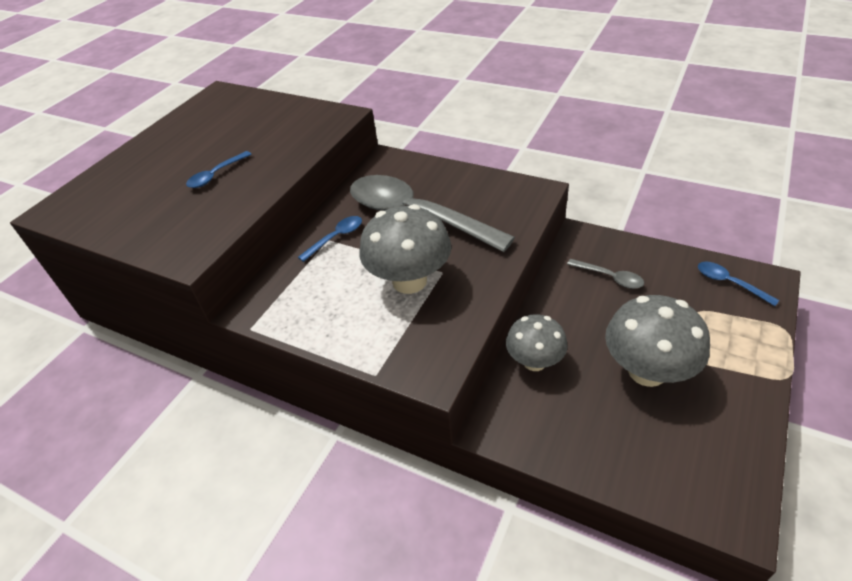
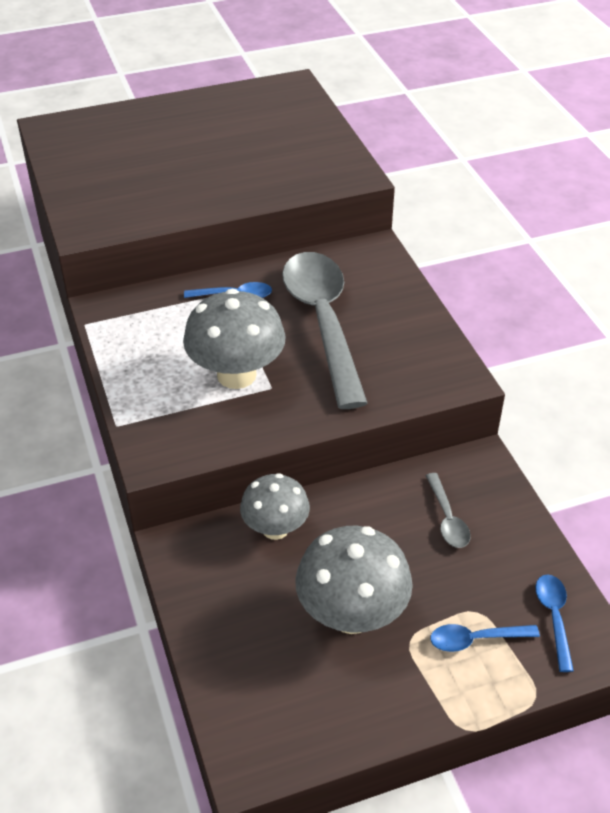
camera: 40 degrees right, 0 degrees up
blue spoon [186,151,252,188] -> blue spoon moved to [430,624,540,652]

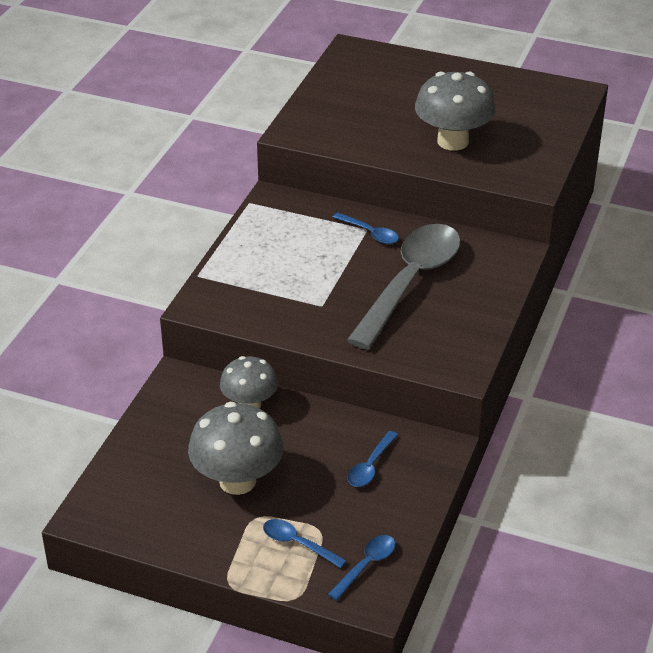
camera: 40 degrees right, 5 degrees down
grey mushroom [183,289,286,389] -> grey mushroom moved to [415,71,496,151]
grey spoon [425,473,471,548] -> blue spoon [347,431,398,487]

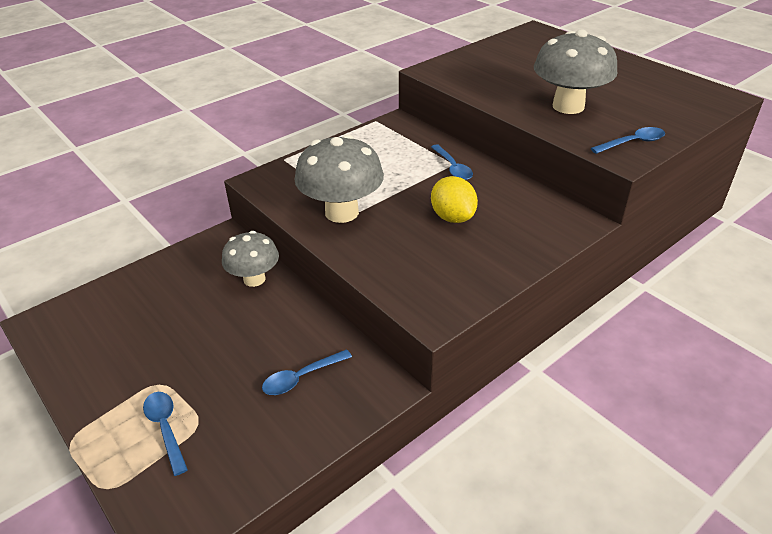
camera: 30 degrees right, 0 degrees up
grey mushroom [188,402,284,495] -> grey mushroom moved to [295,135,384,223]
blue spoon [328,535,396,601] -> blue spoon moved to [591,127,665,154]
grey spoon [347,224,461,350] -> yellow lemon [431,176,478,223]

